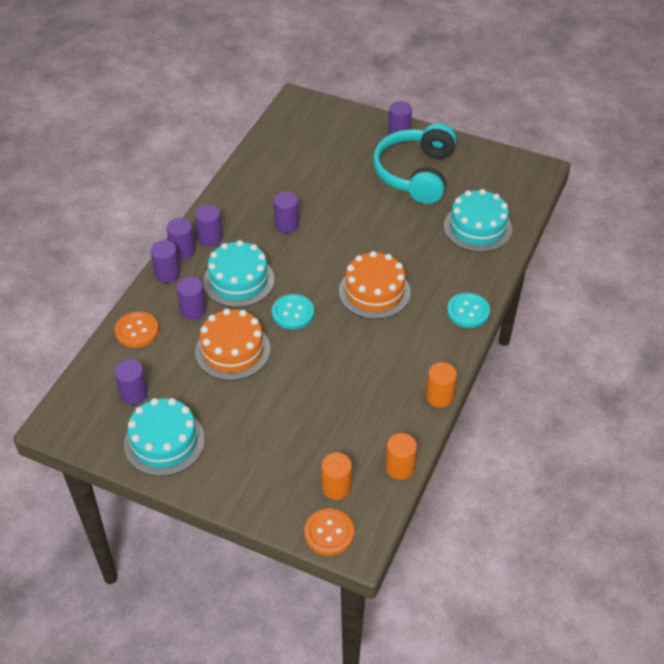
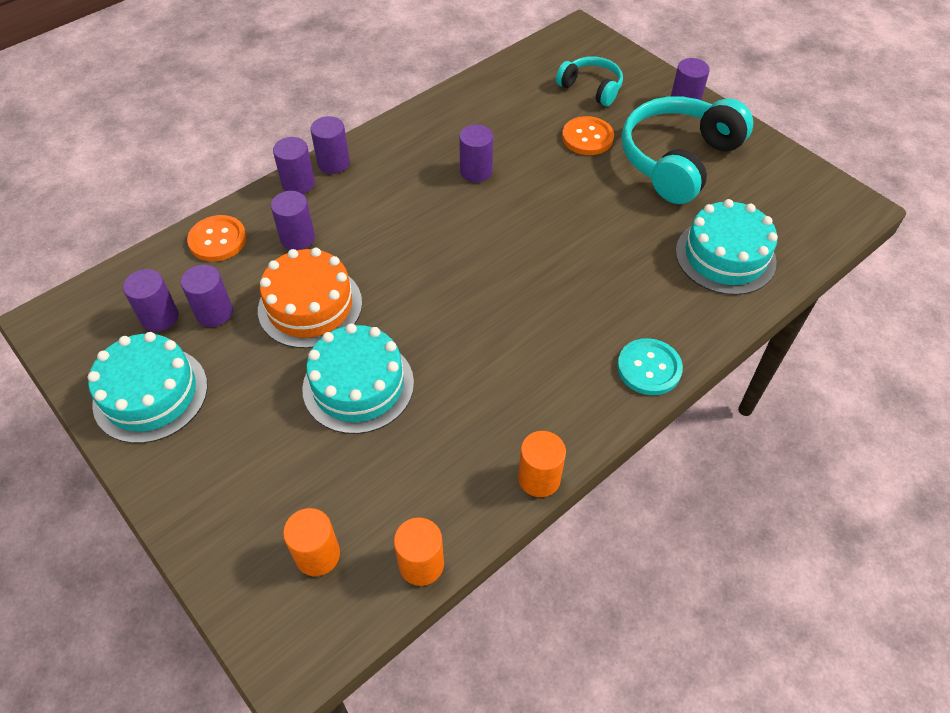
camera: 25 degrees right, 5 degrees up
purple cylinder [195,205,223,246] -> purple cylinder moved to [181,265,233,327]
turquoise cake [203,240,274,307] -> turquoise cake moved to [302,323,414,434]
turquoise button [272,294,314,329] -> none
orange button [304,509,354,556] -> orange button moved to [562,116,614,155]
orange cake [339,251,411,319] -> none
none -> turquoise headphones [556,57,623,106]

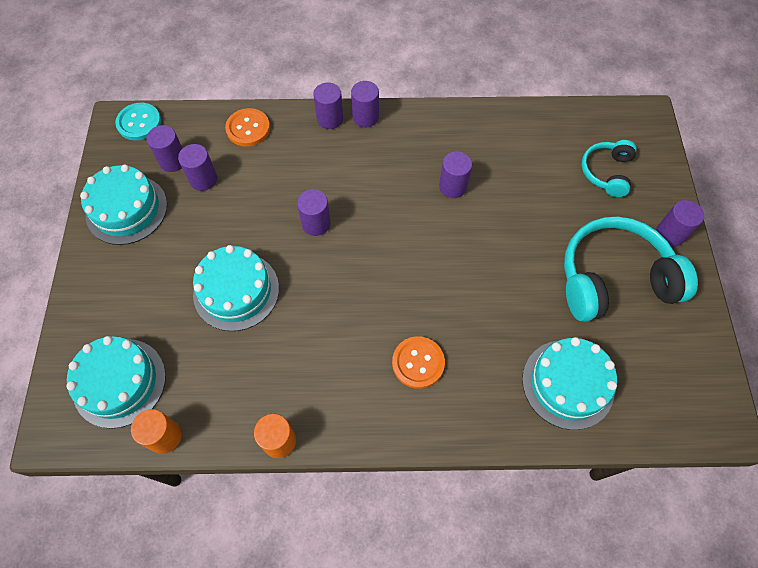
camera: 40 degrees right, 10 degrees up
orange cake [258,248,362,348] -> none
purple cylinder [271,191,315,250] -> purple cylinder moved to [297,189,331,236]
orange cylinder [283,508,340,576] -> turquoise cake [66,336,166,429]
turquoise headphones [556,57,623,106] -> turquoise headphones turned 150 degrees counterclockwise [582,140,637,197]
orange button [562,116,614,155] -> orange button moved to [392,336,445,389]
turquoise button [617,338,683,395] -> turquoise button moved to [115,103,161,141]

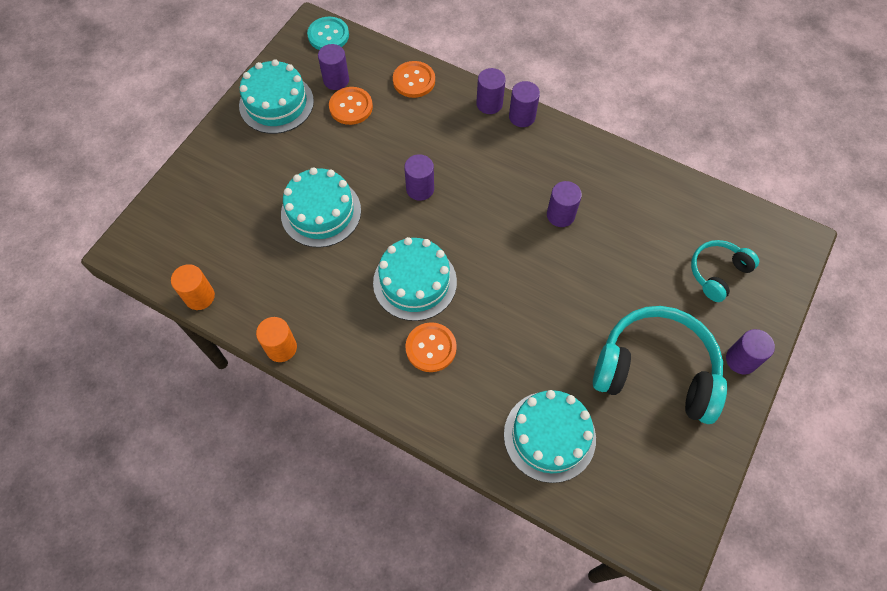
camera: 30 degrees right, 0 degrees up
turquoise cake [66,336,166,429] -> turquoise cake moved to [373,237,457,321]
purple cylinder [178,144,217,191] -> orange button [329,87,373,125]

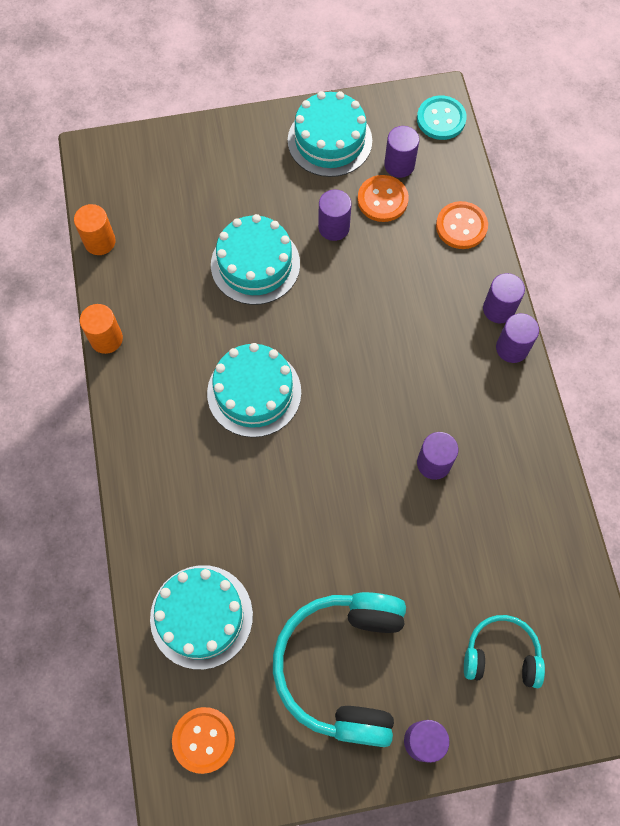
camera: 50 degrees right, 5 degrees up
purple cylinder [404,154,434,201] -> purple cylinder moved to [318,189,352,241]
orange button [405,322,457,372] -> orange button moved to [172,707,235,774]
turquoise headphones [593,306,727,424] -> turquoise headphones turned 150 degrees counterclockwise [273,592,406,747]

